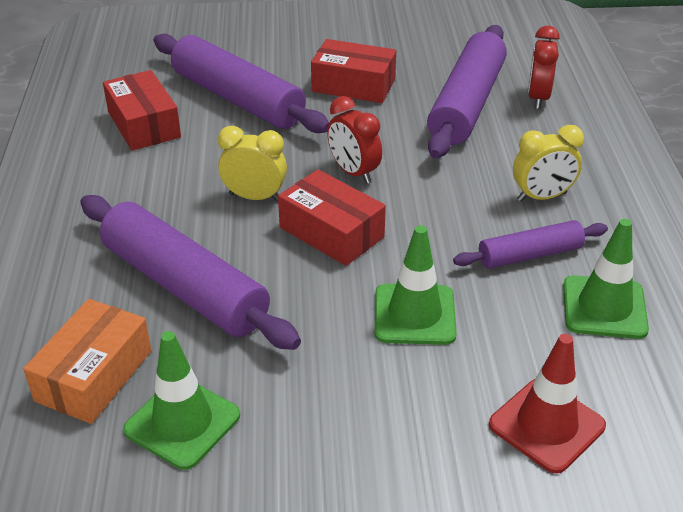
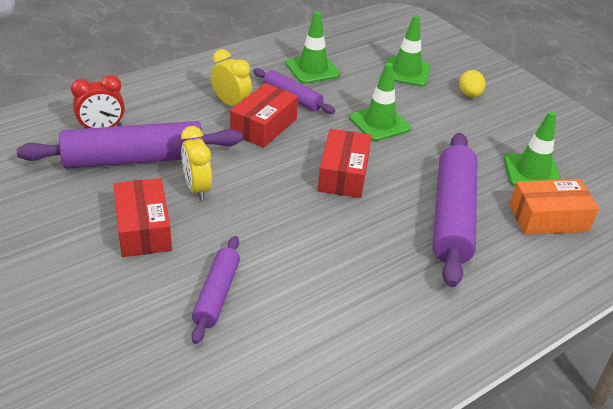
camera: 125 degrees left, 0 degrees up
red box [103,70,181,151] -> red box moved to [230,83,298,148]
purple rolling pin [154,34,329,133] -> purple rolling pin [191,236,240,344], size x0.55
yellow clock [218,126,287,201] -> yellow clock moved to [181,126,212,200]
red clock [327,96,382,184] -> none
red traffic cone [489,334,606,474] -> green traffic cone [387,15,431,87]
none -> yellow egg [459,70,485,97]

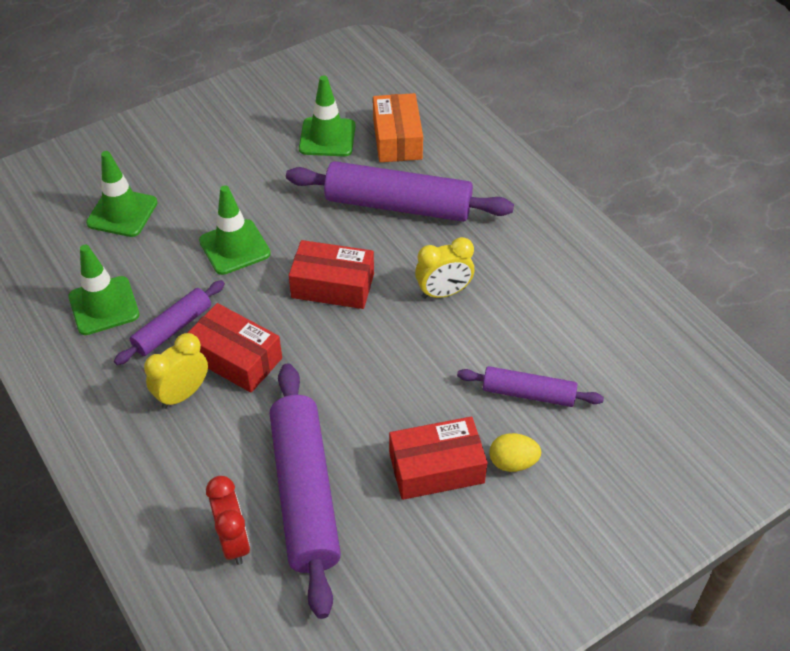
camera: 85 degrees left, 10 degrees up
yellow clock [181,126,212,200] -> yellow clock moved to [415,237,474,299]
yellow egg [459,70,485,97] -> yellow egg moved to [489,433,541,472]

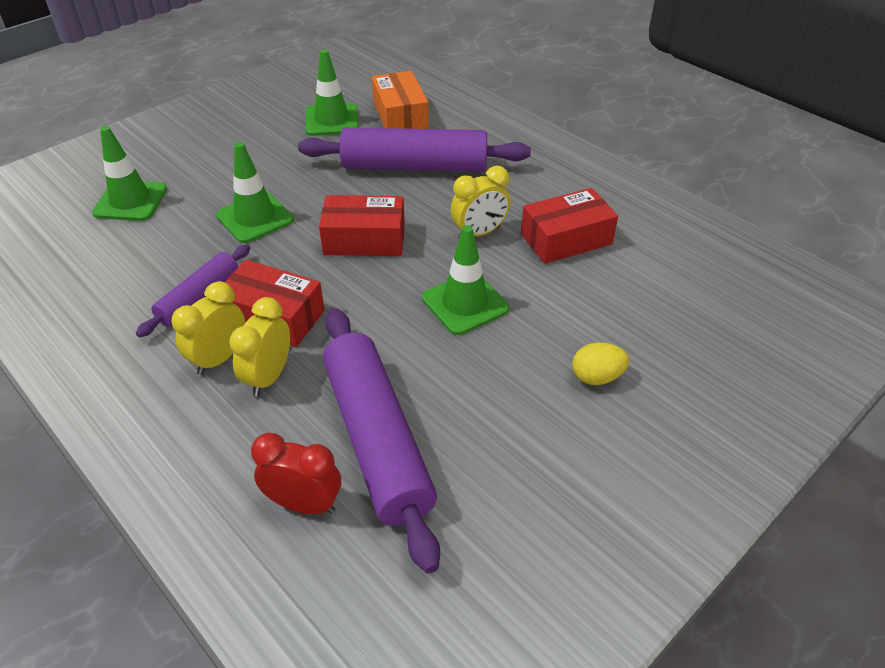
camera: 10 degrees left, 5 degrees down
green traffic cone [69,245,139,335] -> green traffic cone moved to [422,225,509,335]
red clock [206,476,250,565] -> red clock turned 45 degrees counterclockwise [251,433,341,514]
red box [389,417,487,500] -> red box moved to [521,188,618,264]
purple rolling pin [457,366,604,407] -> none
none -> yellow clock [229,297,290,397]

